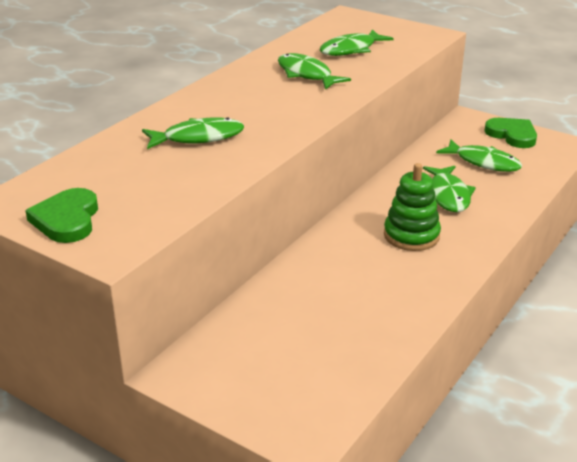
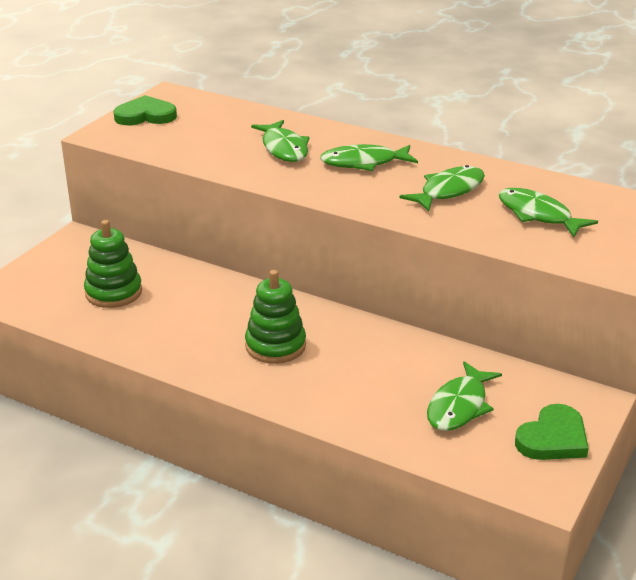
camera: 85 degrees right, 0 degrees up
green fish [423,166,476,212] -> green fish moved to [320,144,418,171]
none -> green stacking toy [84,220,142,308]

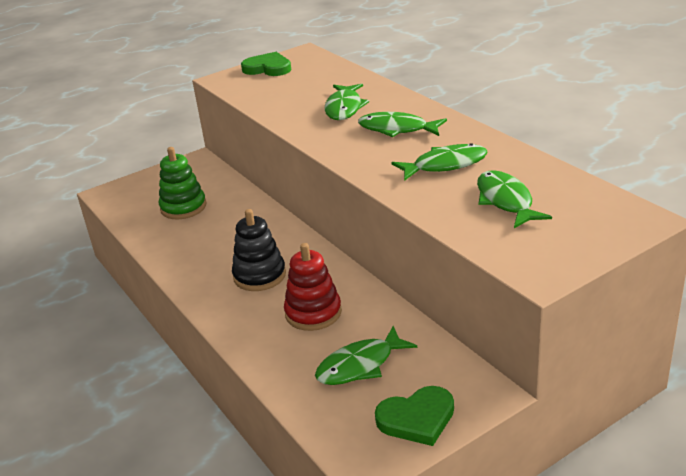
camera: 30 degrees right, 0 degrees up
green stacking toy [245,270,306,364] -> black stacking toy [232,209,286,291]
none -> red stacking toy [284,243,342,331]

